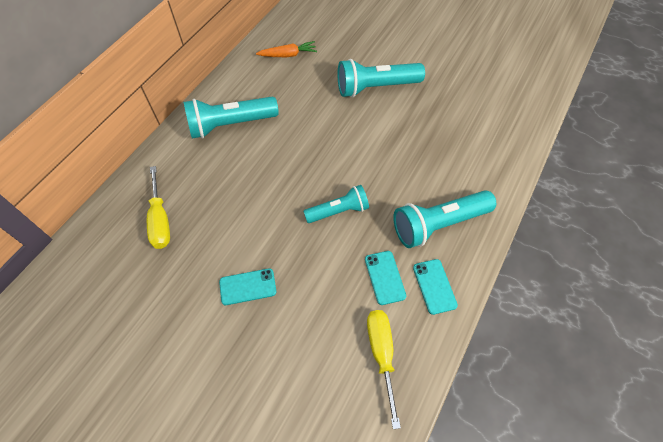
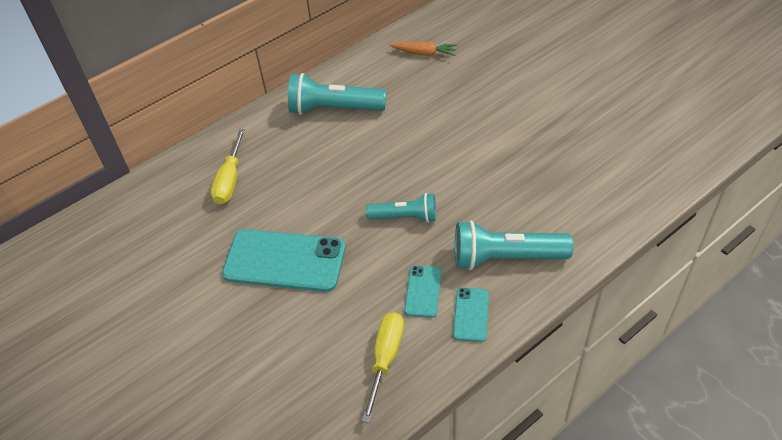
camera: 25 degrees right, 10 degrees down
turquoise phone [219,268,277,305] -> turquoise phone [222,229,346,292], size x2.04
turquoise flashlight [337,59,425,98] -> none

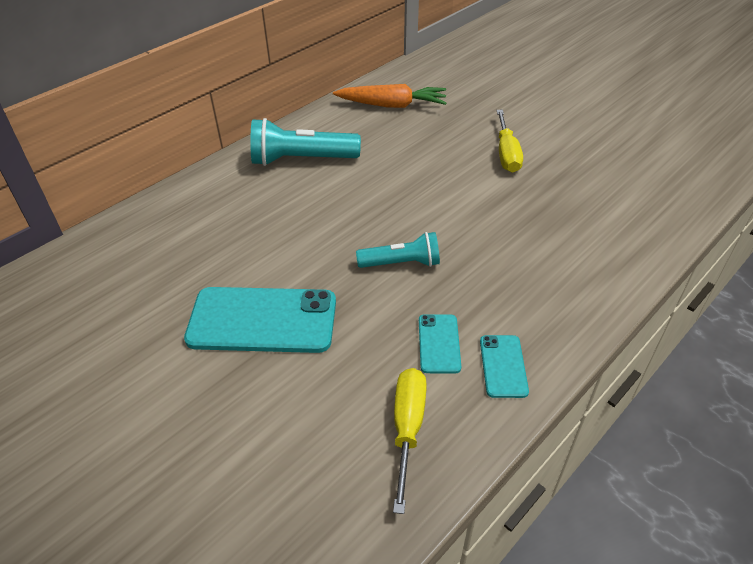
camera: 10 degrees left, 5 degrees down
yellow screwdriver [211,129,245,205] -> yellow screwdriver moved to [496,110,523,172]
orange carrot [389,42,457,56] -> orange carrot [333,84,447,108], size x1.56
turquoise flashlight [455,220,573,270] -> none

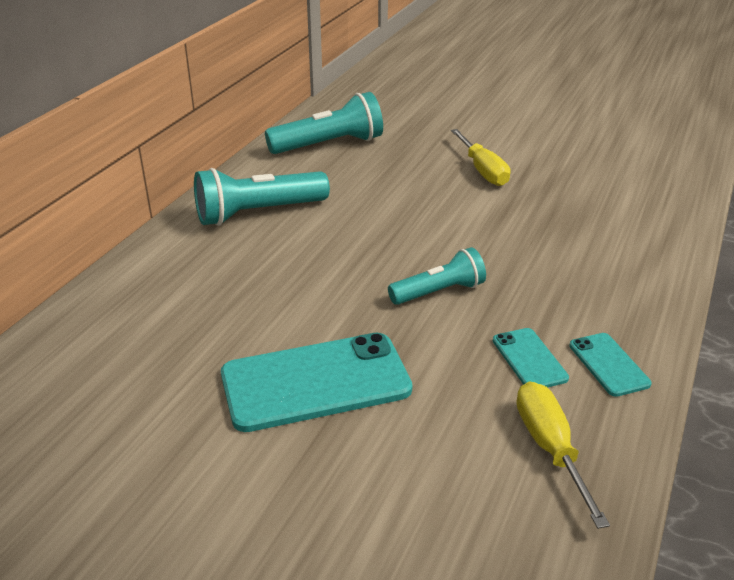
camera: 20 degrees left, 10 degrees down
orange carrot [333,84,447,108] -> turquoise flashlight [265,92,383,154]

